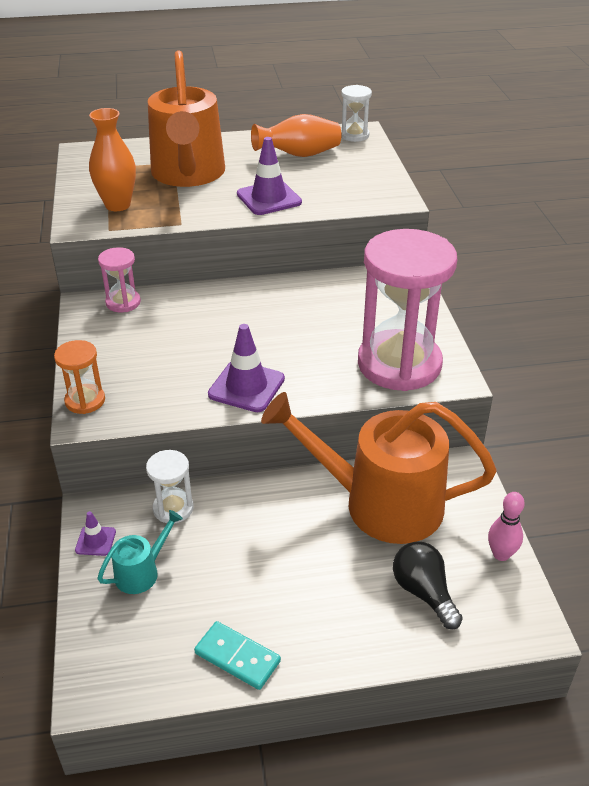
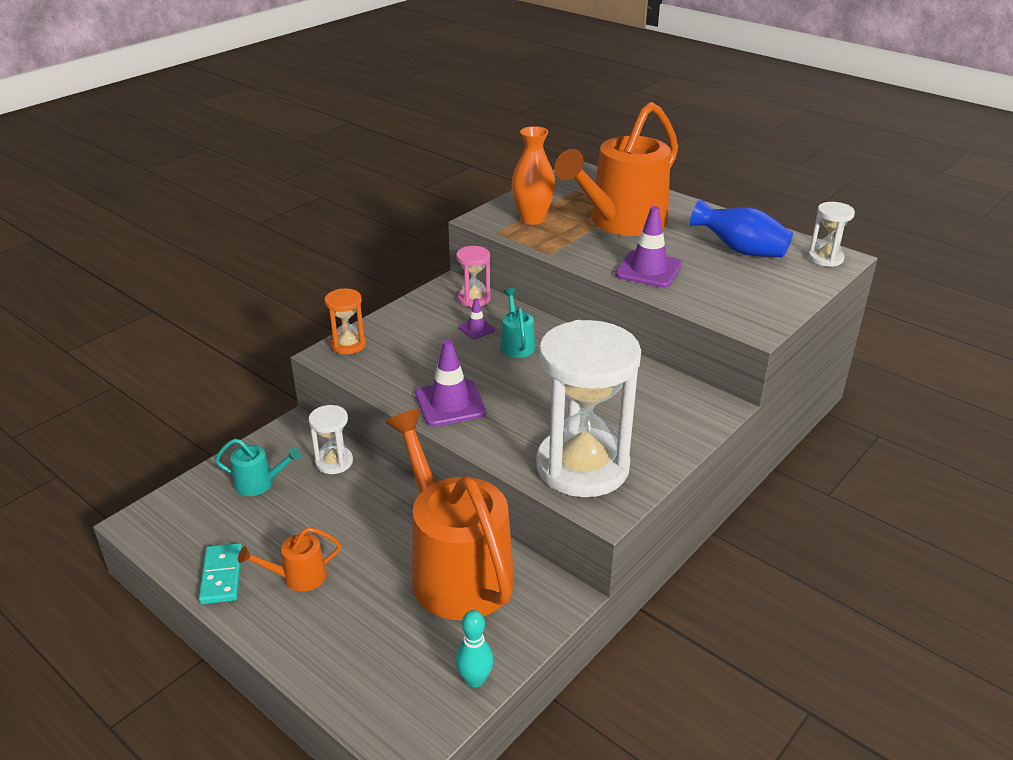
camera: 50 degrees right, 5 degrees down
purple traffic cone [75,511,116,556] -> purple traffic cone moved to [459,298,495,339]
orange vase [251,114,341,157] -> blue vase [690,199,793,257]
pink hourglass [358,229,457,391] -> white hourglass [536,320,641,497]
black light bulb [393,541,463,629] -> none
pink bowling pin [488,492,525,561] -> turquoise bowling pin [455,610,494,687]
none -> orange watering can [238,527,341,592]
none -> turquoise watering can [500,288,535,358]

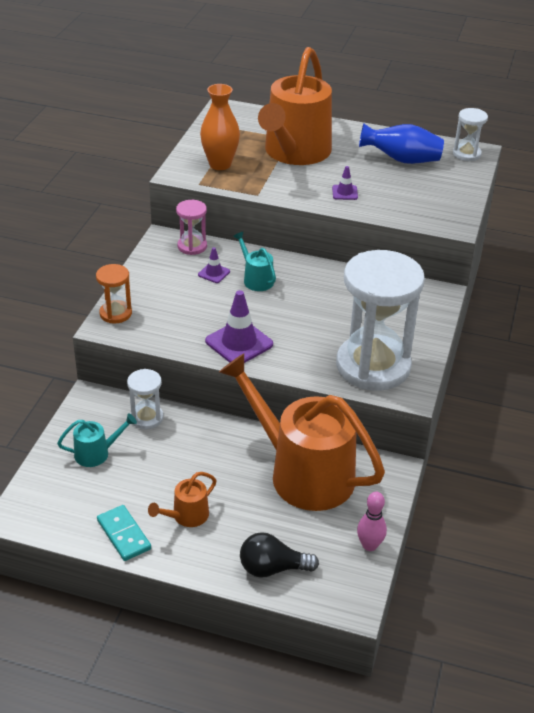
camera: 25 degrees left, 5 degrees up
turquoise bowling pin [455,610,494,687] -> pink bowling pin [357,492,387,551]
purple traffic cone [615,206,682,288] -> purple traffic cone [332,166,358,200], size x0.52
none -> black light bulb [240,532,319,578]

